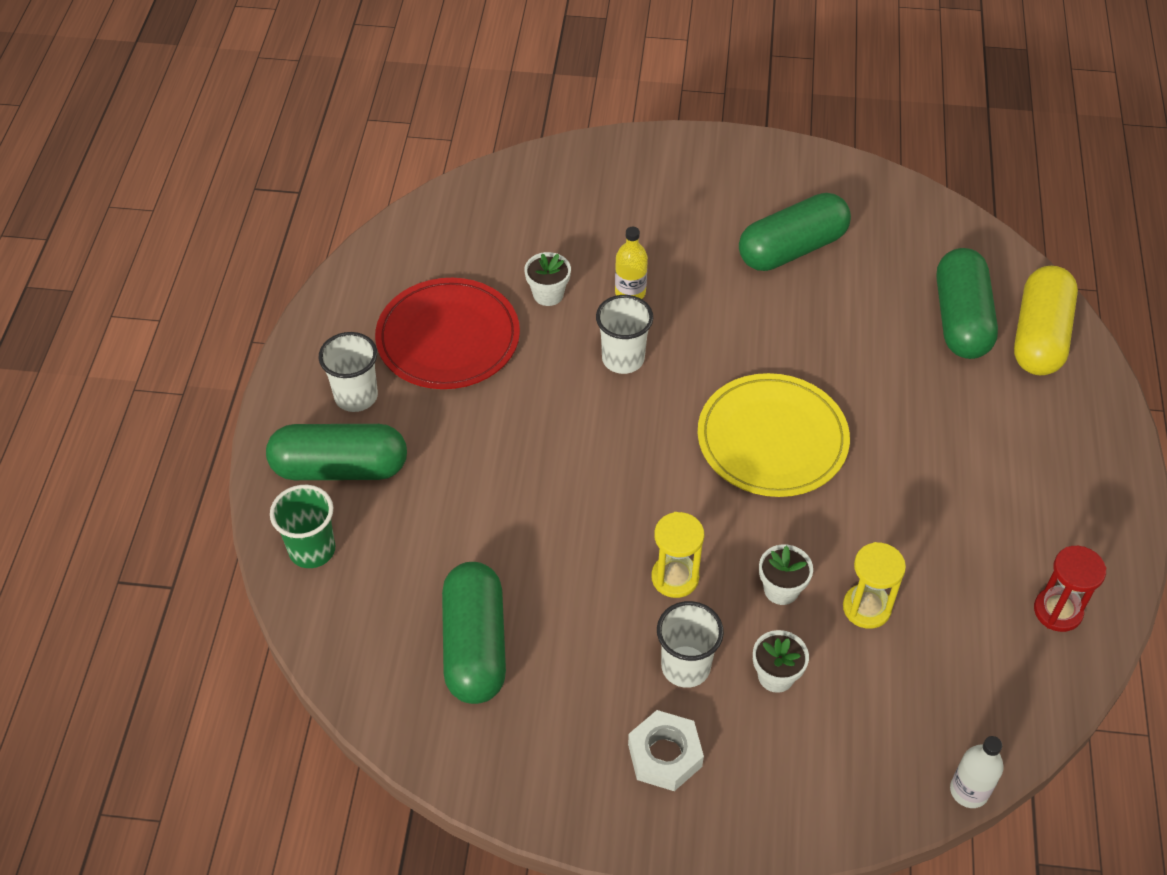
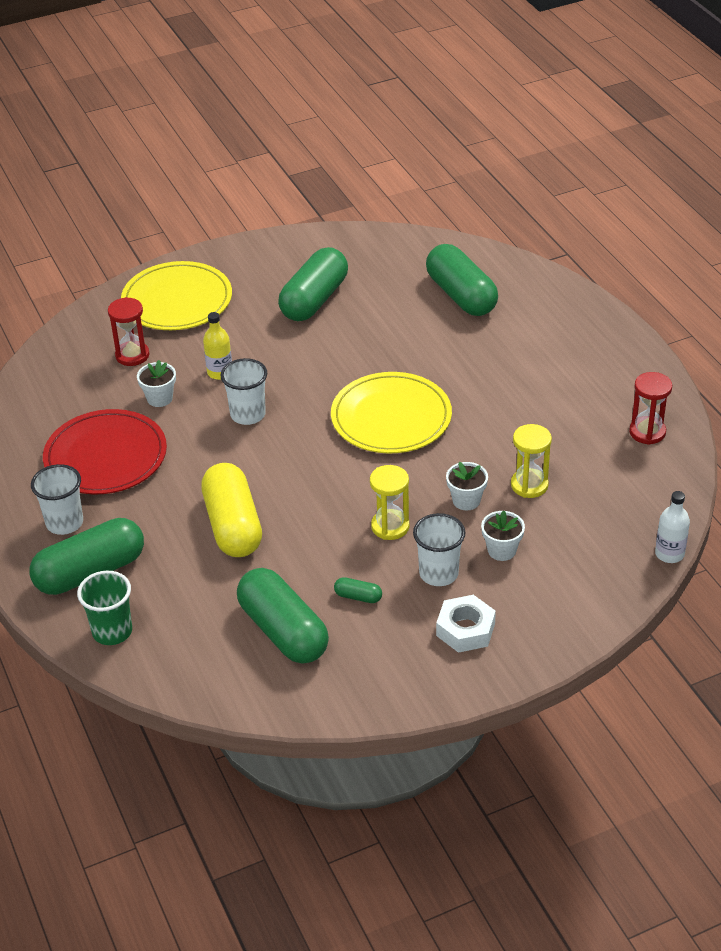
camera: 30 degrees left, 10 degrees down
yellow capsule [1014,266,1078,375] -> yellow capsule moved to [201,463,262,557]
none -> red hourglass [108,297,149,366]
none -> yellow plate [121,261,232,330]
none -> green capsule [334,577,382,603]

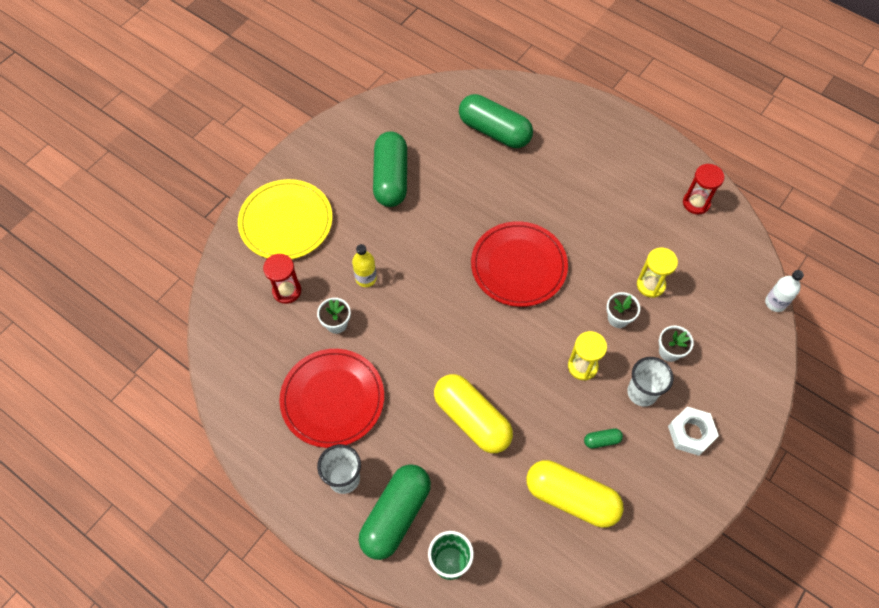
camera: 30 degrees left, 20 degrees up
white cup [220,358,267,425] -> none
green capsule [237,568,329,664] -> yellow capsule [526,460,624,528]
yellow plate [331,372,452,453] -> red plate [471,221,568,307]

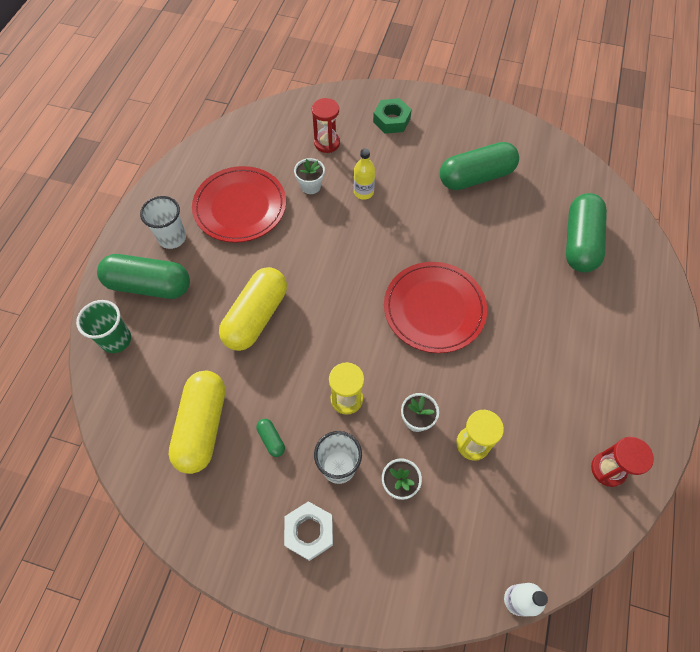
camera: 70 degrees right, 0 degrees up
yellow plate [238,179,332,259] -> green nut [373,98,412,134]

